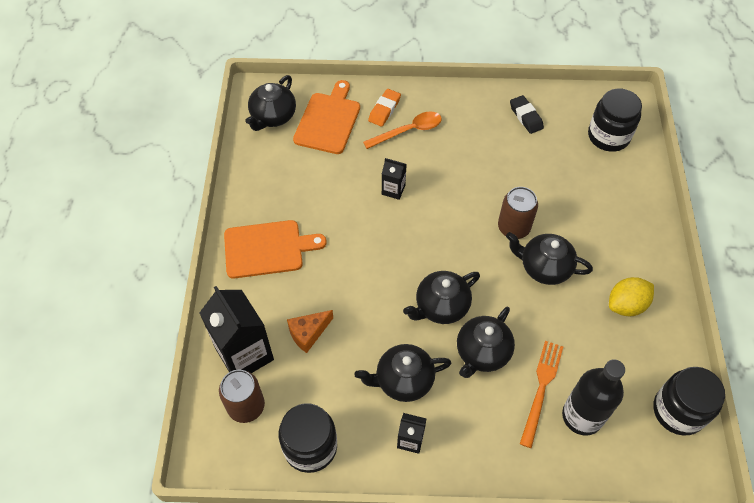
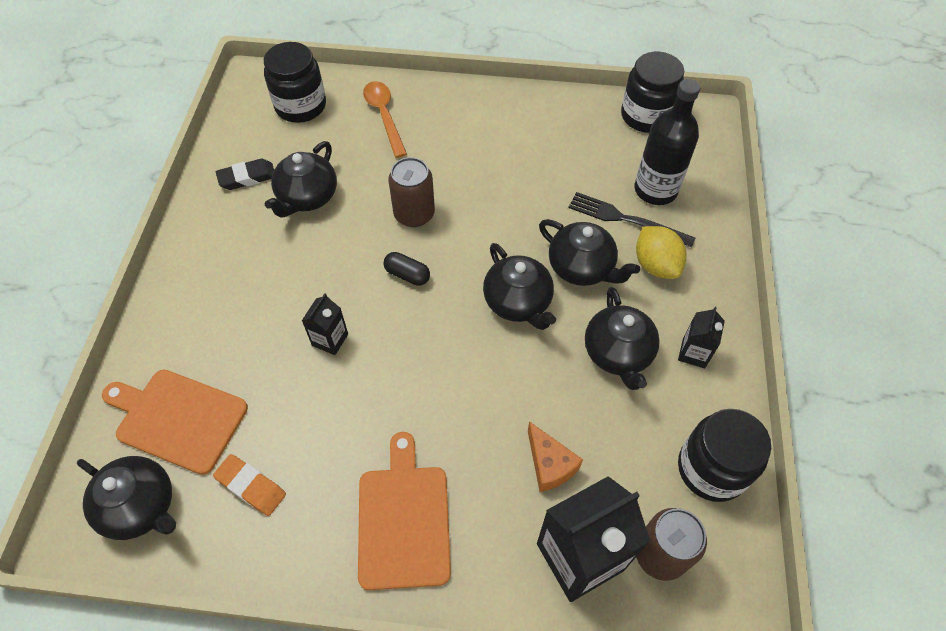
camera: 85 degrees left, 0 degrees up
orange spoon [363,111,442,149] -> orange spoon moved to [363,81,407,158]
orange eraser [368,89,401,127] -> orange eraser moved to [213,454,286,516]
black teapot [506,232,593,285] -> black teapot moved to [265,141,337,218]
orange fork [520,341,563,448] -> black fork [568,192,695,248]
yellow lemon [609,277,654,316] -> yellow lemon moved to [636,226,687,279]
none -> black capsule [383,252,430,286]

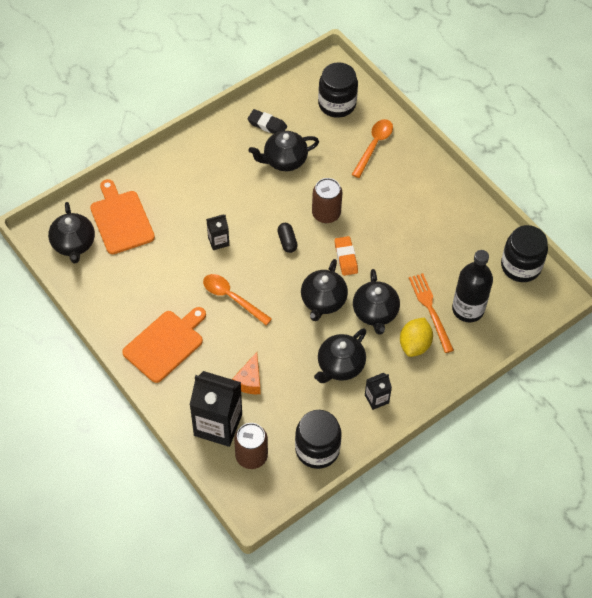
camera: 45 degrees right, 0 degrees up
orange eraser [213,454,286,516] -> orange eraser moved to [335,236,358,276]
black fork [568,192,695,248] -> orange fork [409,273,454,353]
none -> orange spoon [203,274,272,325]

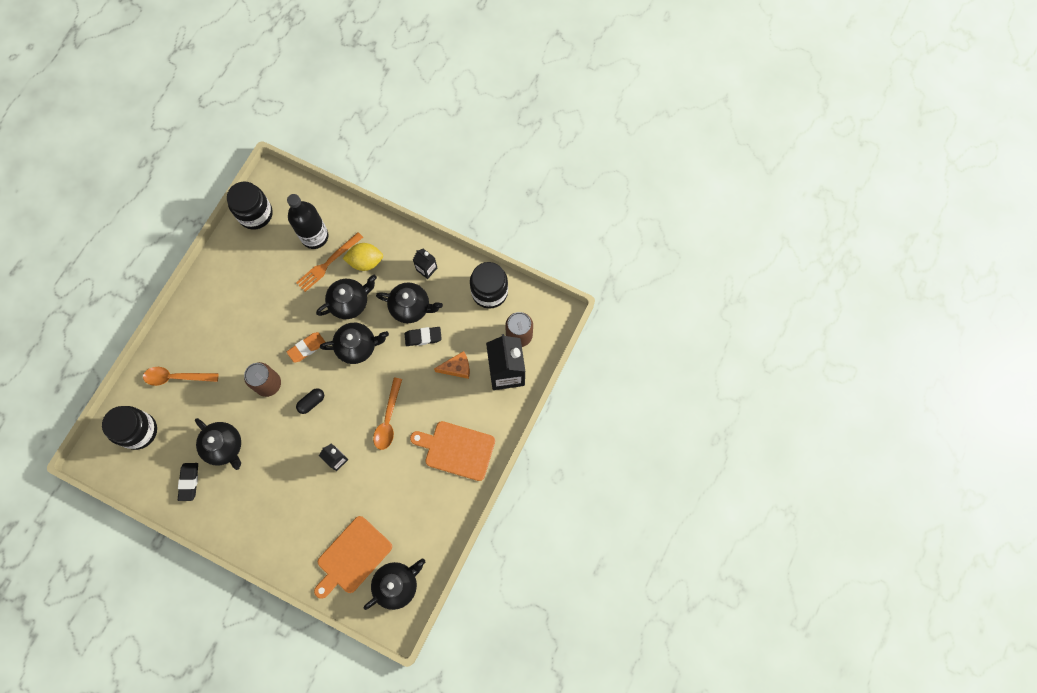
camera: 115 degrees left, 15 degrees up
none -> black eraser [405,327,442,346]

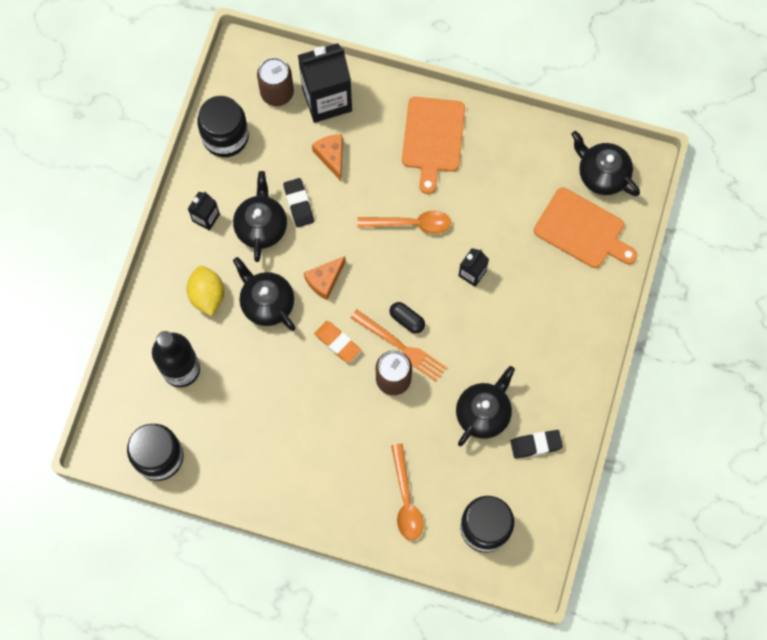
camera: 100 degrees left, 0 degrees up
orange fork [296,232,363,292] -> orange fork moved to [351,310,447,382]
black teapot [320,323,389,364] -> orange cheese [304,256,346,300]

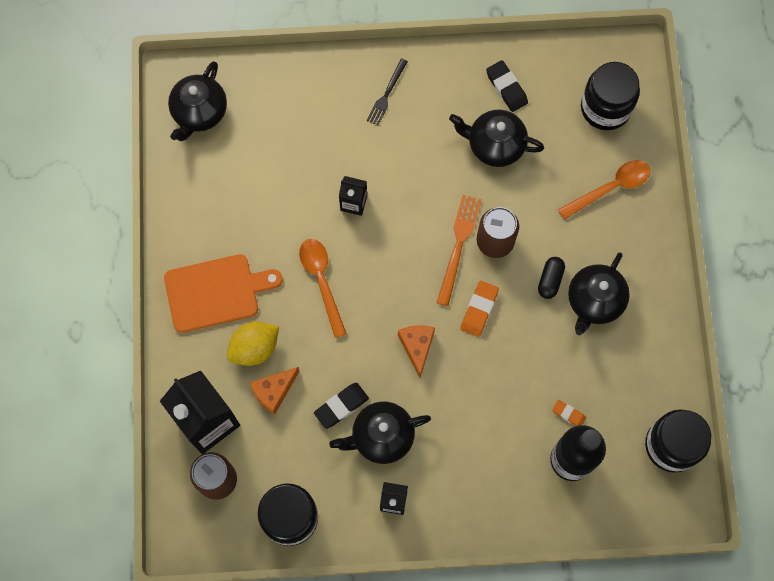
camera: 110 degrees left, 0 degrees up
yellow lemon [187,266,224,316] -> yellow lemon moved to [227,322,279,366]
black teapot [233,257,296,331] -> black teapot moved to [568,252,630,335]
orange cheese [304,256,346,300] -> orange cheese turned 120 degrees counterclockwise [398,325,435,378]
black capsule [389,302,425,334] -> black capsule moved to [538,257,565,299]
orange cutting board [534,187,637,268] -> none
none -> black fork [367,58,408,126]
none -> orange eraser [552,400,586,426]

